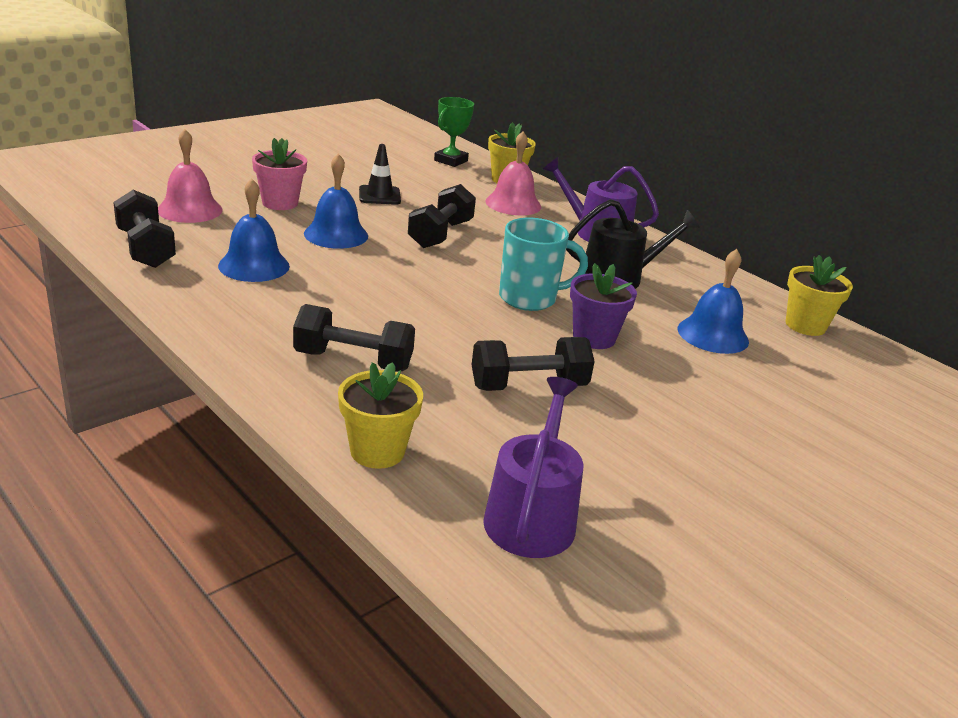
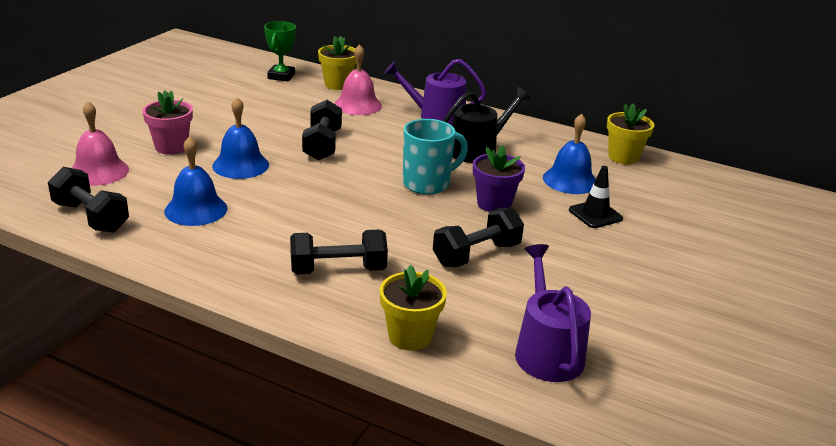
camera: 20 degrees left, 0 degrees up
black traffic cone [359,144,401,205] -> black traffic cone moved to [569,166,623,228]

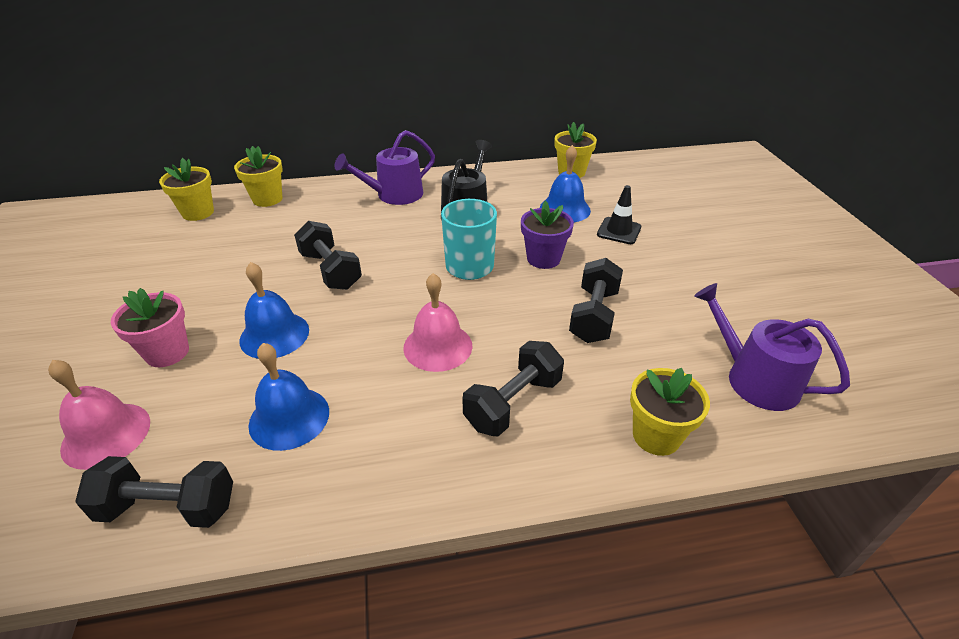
camera: 35 degrees left, 10 degrees up
green trophy [264,21,296,82] -> yellow flower pot [159,158,214,221]
pink bell [334,44,382,115] -> pink bell moved to [404,273,473,372]

